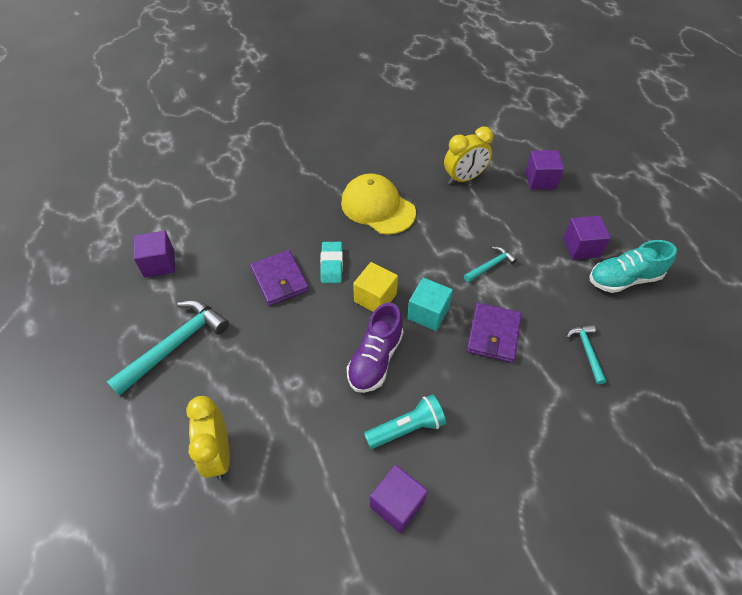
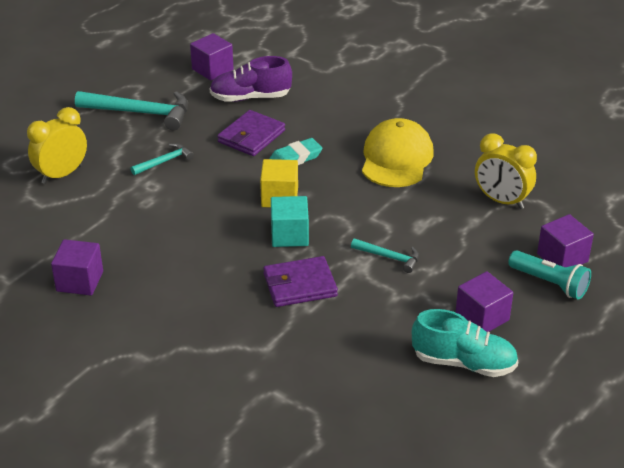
camera: 60 degrees right, 15 degrees down
purple shoe [347,303,404,393] -> purple shoe moved to [209,56,292,102]
turquoise flashlight [364,394,446,449] -> turquoise flashlight moved to [508,250,591,300]
turquoise hammer [566,324,606,385] -> turquoise hammer moved to [130,143,194,175]
turquoise shoe [589,240,677,293] -> turquoise shoe turned 150 degrees clockwise [412,309,518,377]

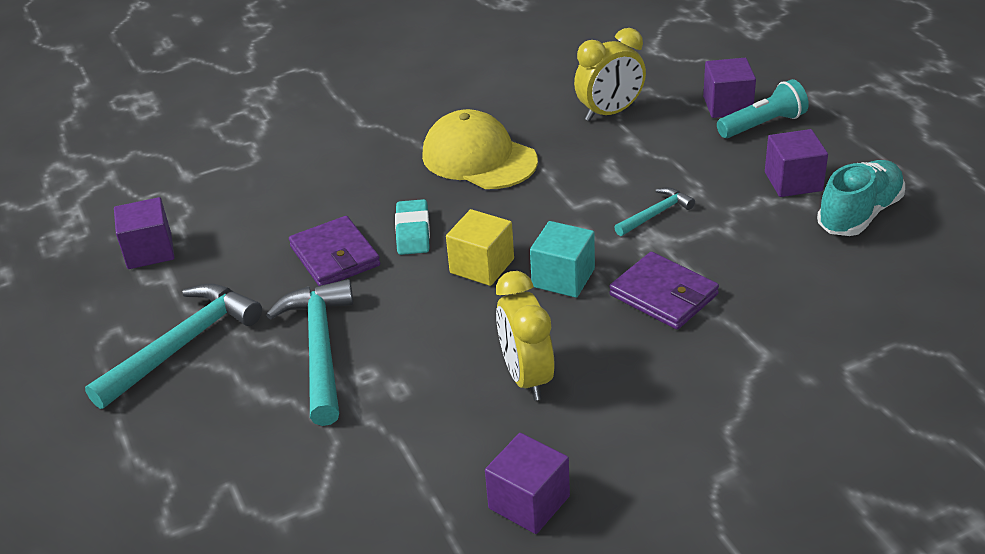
camera: 60 degrees left, 0 degrees up
yellow clock [27,107,87,184] -> yellow clock moved to [496,271,554,400]
turquoise hammer [130,143,194,175] -> turquoise hammer [266,279,353,426], size x1.90
purple shoe [209,56,292,102] -> none
purple wallet [263,256,338,307] -> purple wallet turned 60 degrees counterclockwise [609,252,719,330]

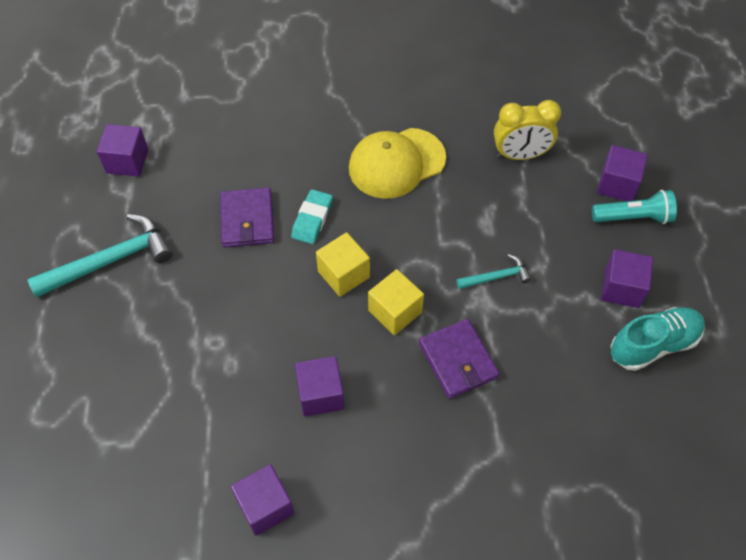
camera: 20 degrees right, 20 degrees up
turquoise hammer [266,279,353,426] -> none
yellow cap [422,109,538,189] -> yellow cap turned 90 degrees counterclockwise [349,128,446,199]
yellow clock [496,271,554,400] -> purple cube [295,356,345,417]
turquoise cube [530,221,595,298] -> yellow cube [368,269,424,335]

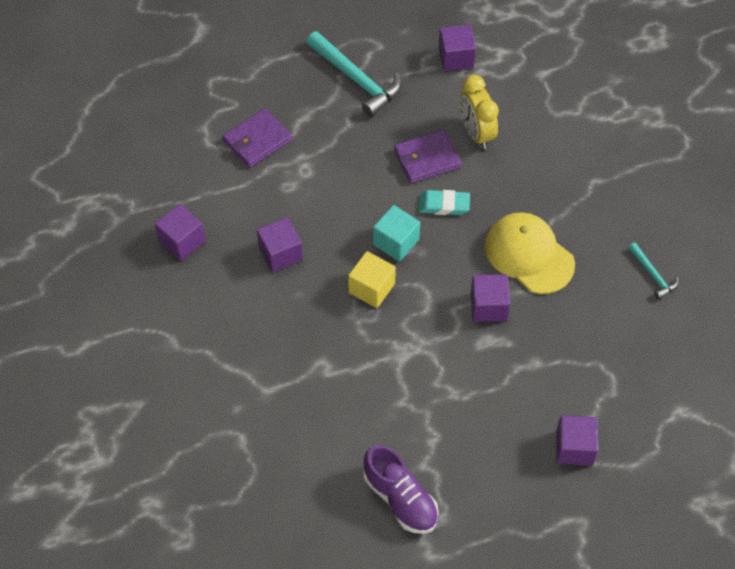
camera: 75 degrees right, 0 degrees up
yellow cube [316,232,370,297] -> turquoise cube [373,205,420,262]
purple wallet [419,319,499,399] -> purple wallet moved to [222,108,292,168]
turquoise hammer [456,254,531,289] -> turquoise hammer moved to [628,243,678,300]
yellow clock [494,100,561,160] -> yellow clock moved to [460,75,499,149]
turquoise flashlight [592,190,677,224] -> none
purple cube [601,249,653,308] -> purple cube moved to [471,274,510,322]
turquoise shoe [611,307,705,371] -> purple shoe [363,445,439,534]

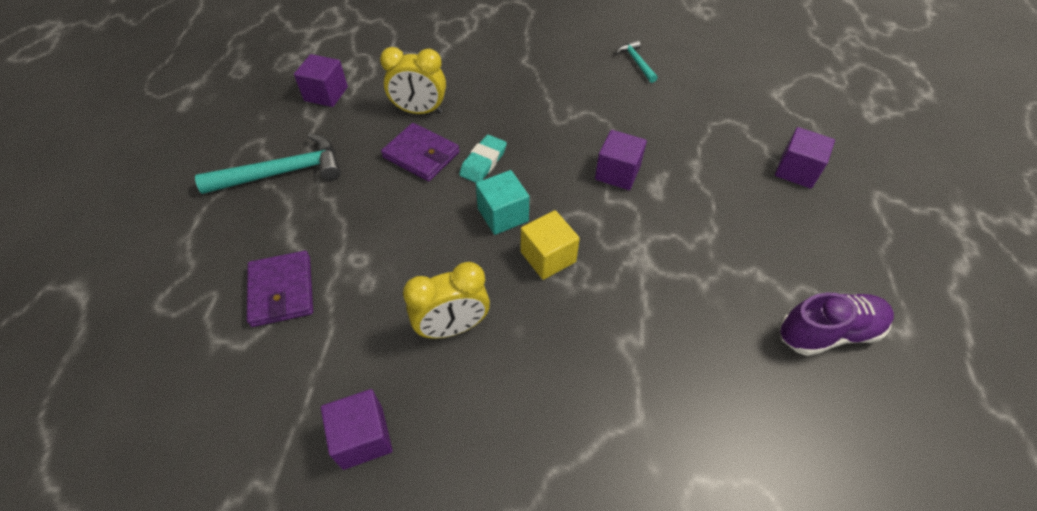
camera: 65 degrees left, 5 degrees down
purple cube [257,217,303,272] -> yellow clock [403,262,490,339]
purple wallet [394,129,461,183] -> purple wallet turned 60 degrees counterclockwise [381,123,460,181]
yellow cap [485,212,575,294] -> none
turquoise hammer [628,243,678,300] -> turquoise hammer turned 105 degrees counterclockwise [616,40,658,83]

